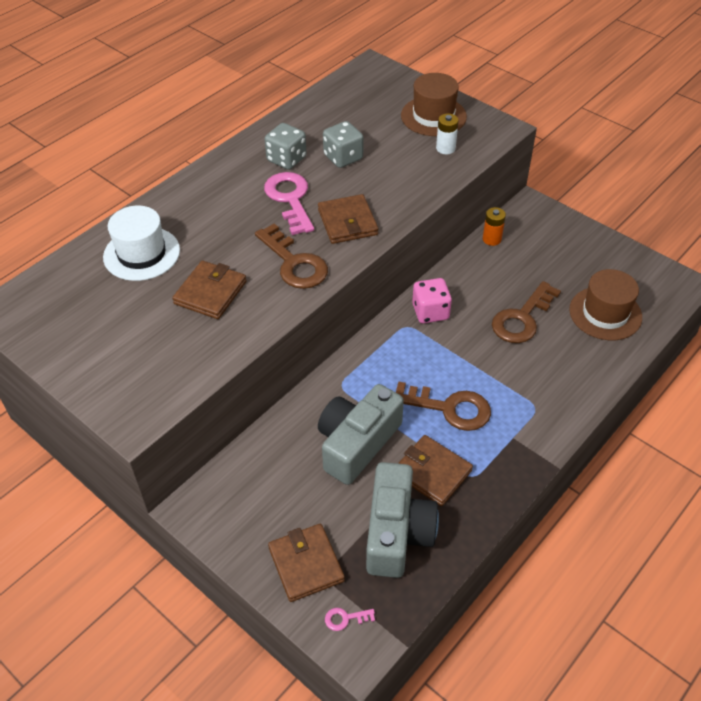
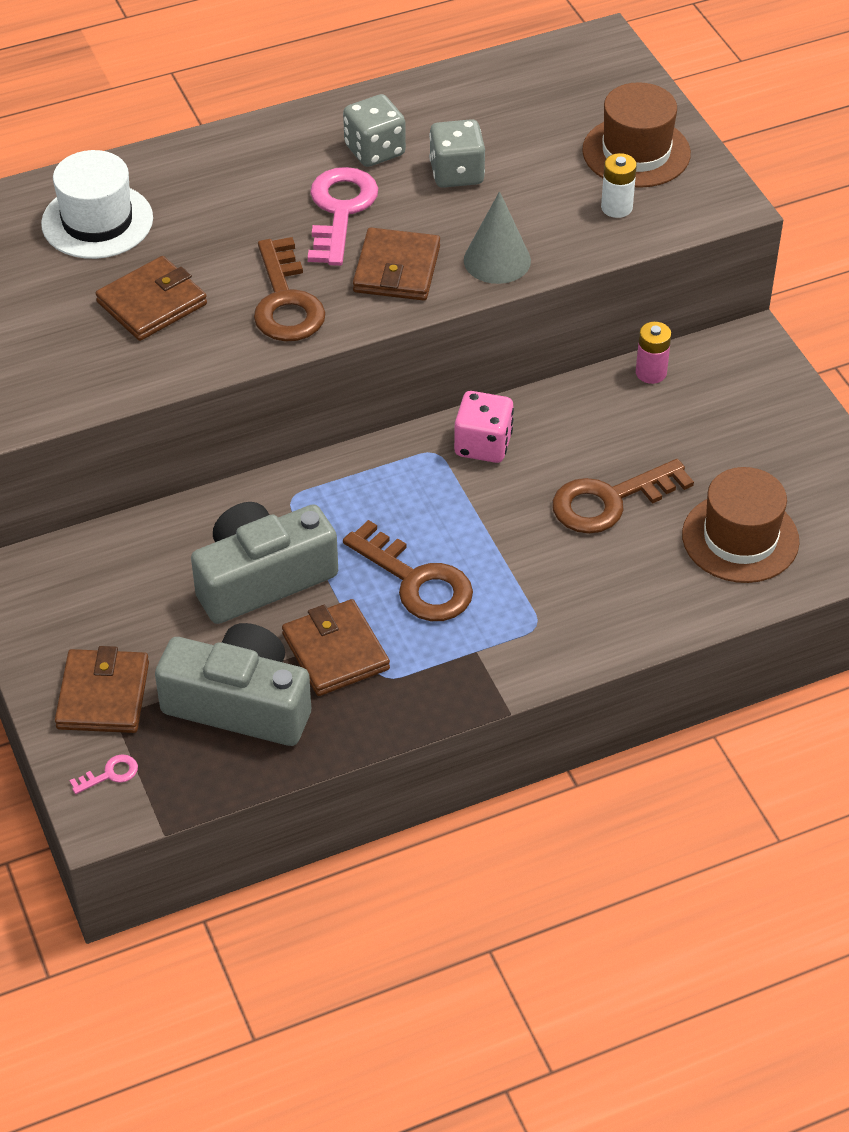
camera: 25 degrees right, 0 degrees up
pink key [325,608,375,631] -> pink key turned 135 degrees clockwise [69,754,138,794]
grey camera [366,462,439,578] -> grey camera turned 105 degrees counterclockwise [155,623,311,746]
orange battery [483,207,506,246] -> pink battery [636,322,671,384]
none -> grey cone [464,191,531,284]

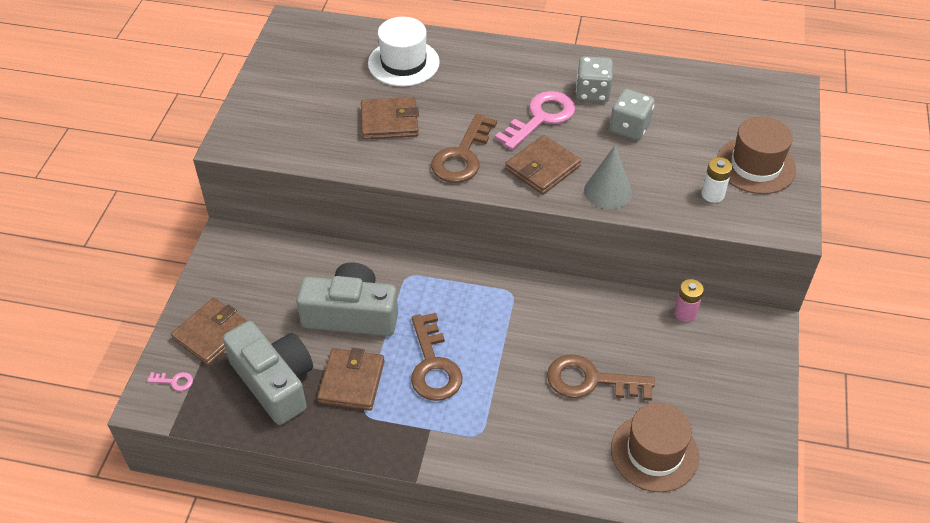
camera: 35 degrees right, 0 degrees up
pink dice [454,391,514,463] -> none

